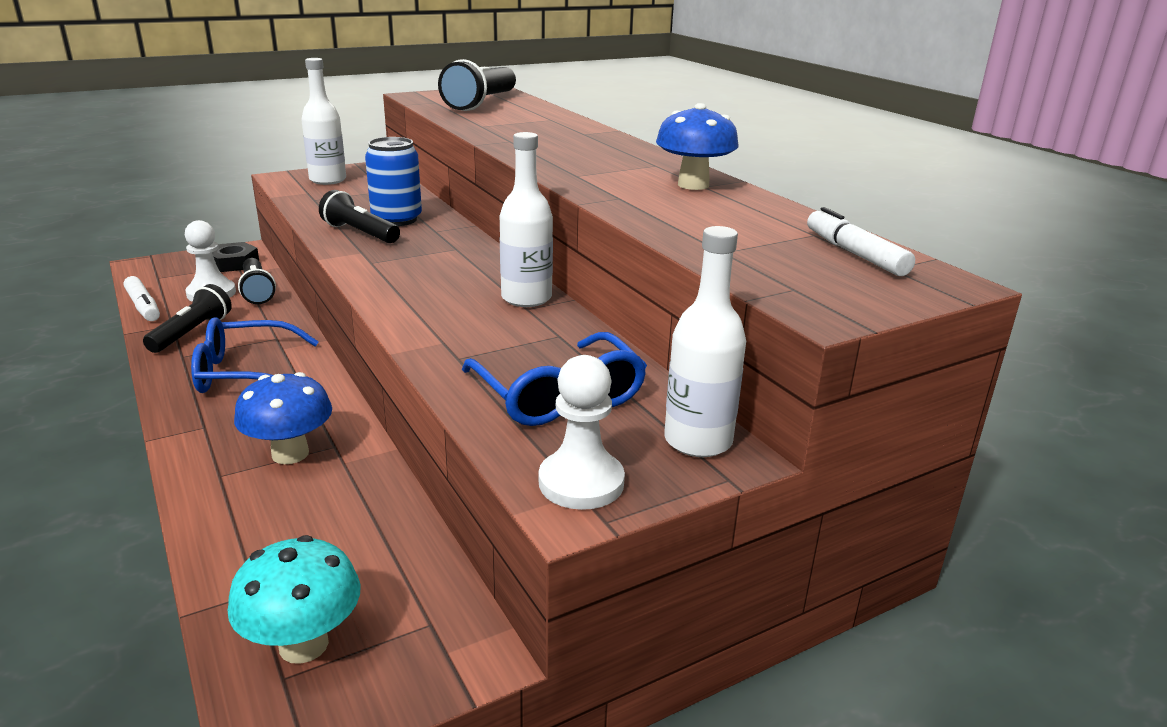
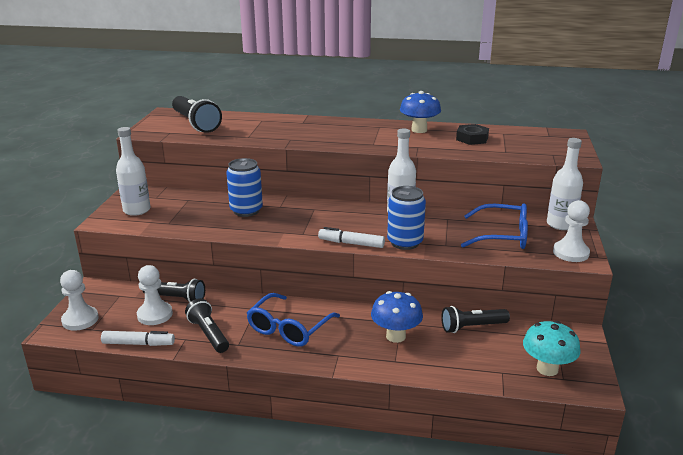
camera: 50 degrees left, 0 degrees up
black nut [212,242,259,272] -> black nut moved to [456,124,489,145]
black flashlight [319,190,400,243] -> black flashlight moved to [441,306,510,333]
white marker [807,207,915,276] -> white marker moved to [318,227,385,248]
none -> white pawn [60,270,99,331]
none -> blue can [387,186,426,250]

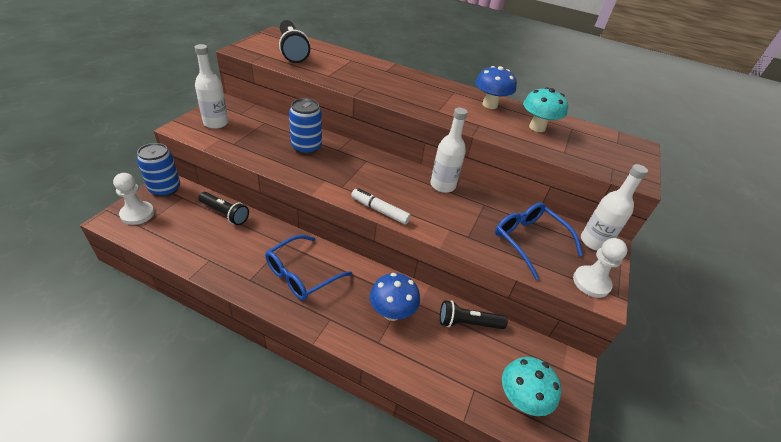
camera: 10 degrees right, 15 degrees up
white marker [101,331,175,346] -> none
white pawn [137,265,173,325] -> none
black flashlight [185,298,229,353] -> none
blue can [387,186,426,250] -> blue can moved to [137,143,180,197]
black nut [456,124,489,145] -> turquoise mushroom [523,87,568,132]
blue glasses [461,203,528,249] -> blue glasses turned 150 degrees counterclockwise [495,203,583,280]

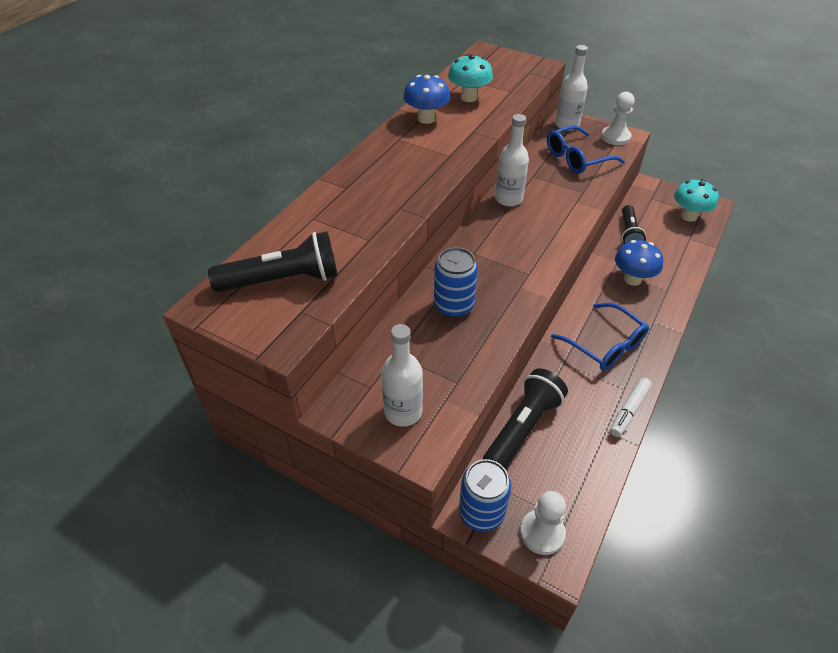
camera: 80 degrees left, 5 degrees up
black flashlight [198,192,249,225] -> black flashlight [483,368,568,470], size x1.51
white marker [351,188,411,224] -> white marker moved to [610,378,652,437]

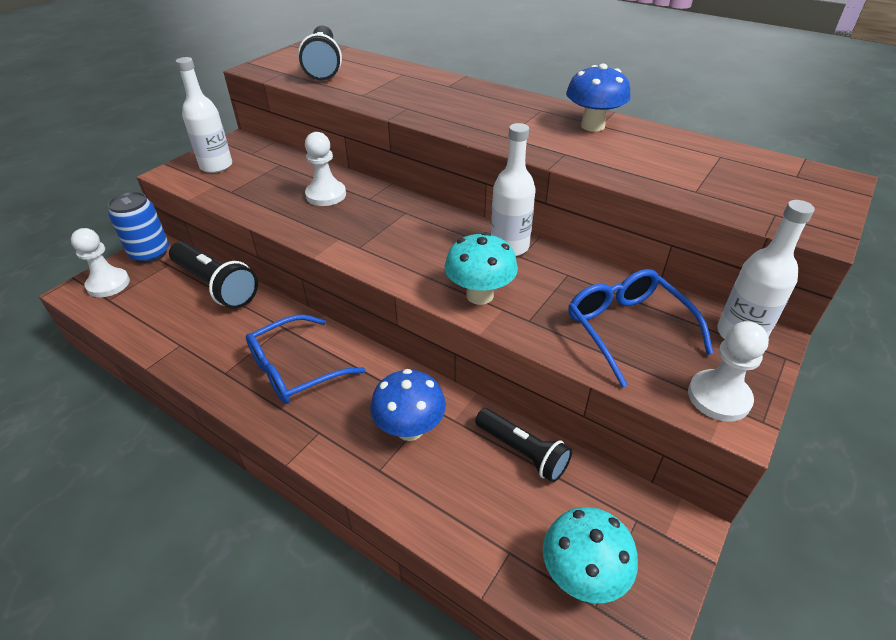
camera: 95 degrees right, 5 degrees down
blue can [434,247,478,318] -> white pawn [305,132,346,206]
turquoise mushroom [448,54,493,102] -> turquoise mushroom moved to [445,232,518,305]
white marker [610,378,652,437] -> none
black flashlight [622,205,646,244] -> black flashlight turned 150 degrees counterclockwise [475,408,572,483]

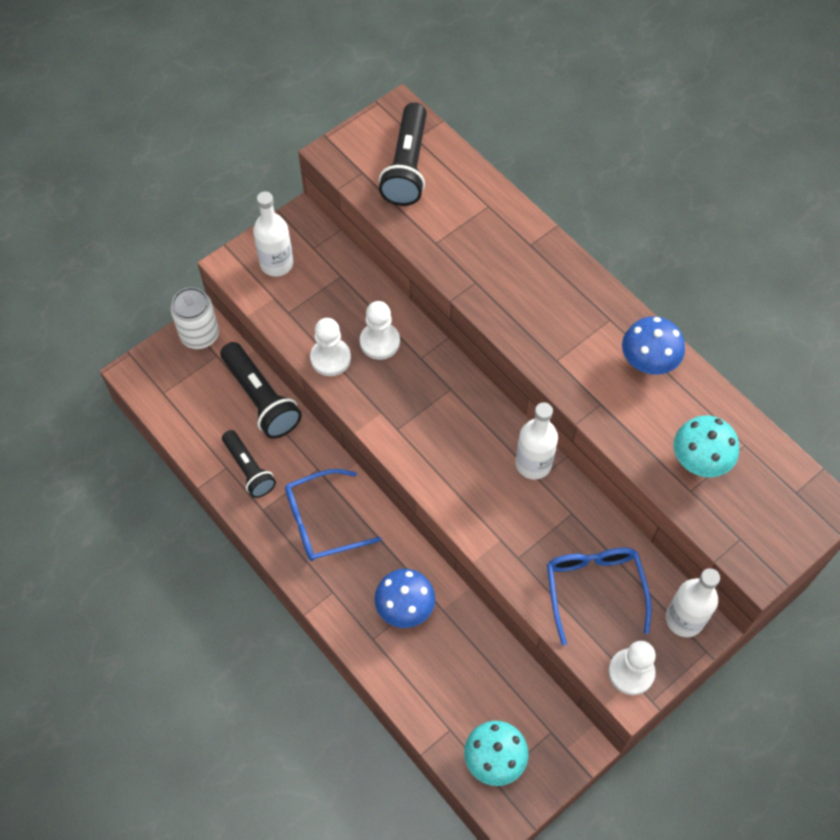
camera: 15 degrees right, 20 degrees up
white pawn [71,228,130,297] -> white pawn moved to [310,318,351,376]
blue can [108,191,169,263] -> white can [171,287,219,349]
turquoise mushroom [445,232,518,305] -> turquoise mushroom moved to [673,415,739,477]
black flashlight [475,408,572,483] -> black flashlight moved to [222,430,276,498]

